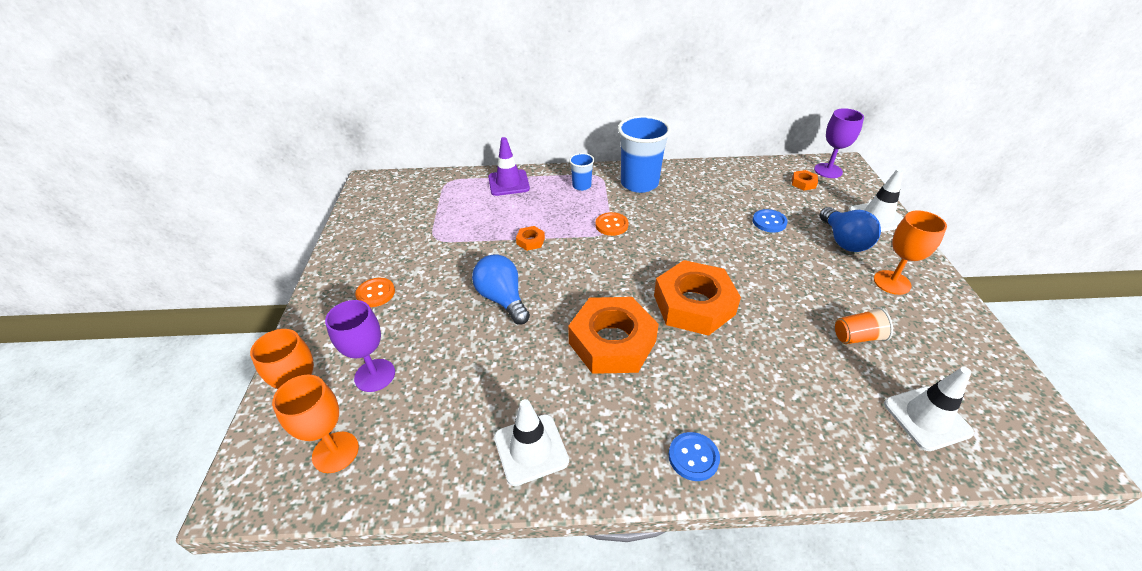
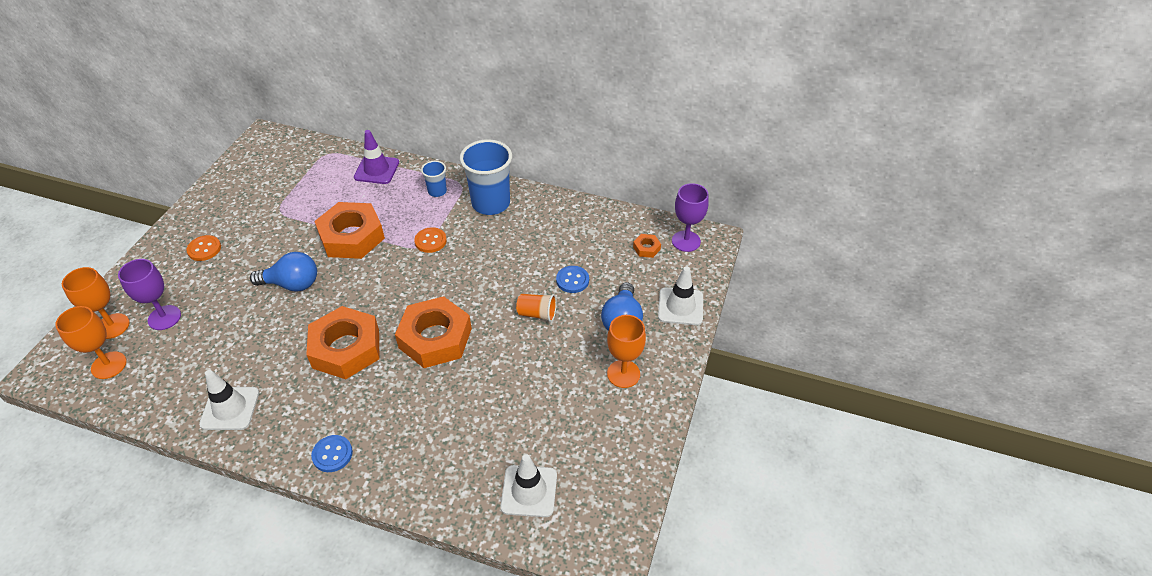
camera: 20 degrees right, 5 degrees up
blue light bulb [472,254,530,324] -> blue light bulb turned 105 degrees clockwise [250,252,317,292]
orange nut [516,226,545,251] -> orange nut [314,202,385,259], size x2.46
orange cup [835,307,893,344] -> orange cup moved to [516,294,557,322]

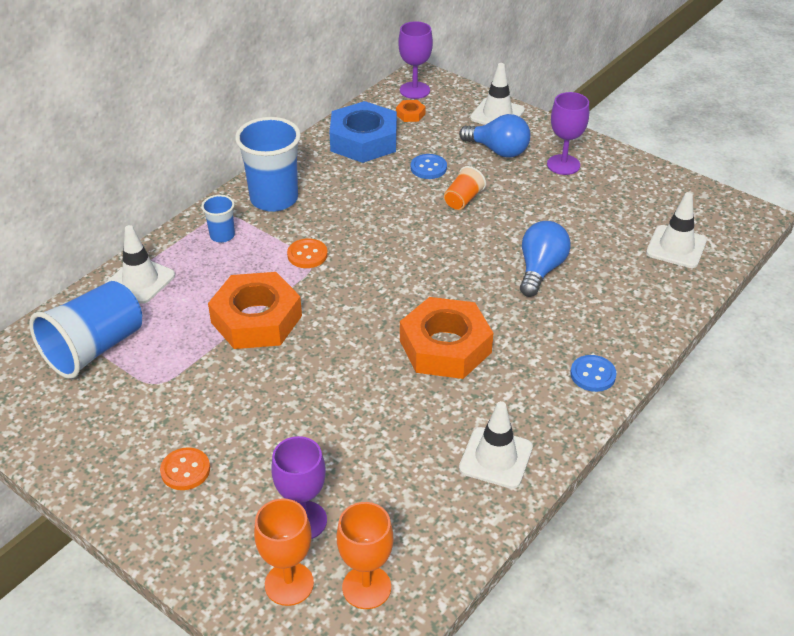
camera: 70 degrees left, 5 degrees down
blue light bulb [250,252,317,292] -> blue light bulb moved to [520,221,571,297]
purple traffic cone [354,130,399,184] -> white traffic cone [106,225,175,304]
orange nut [395,296,472,368] -> none
orange goblet [607,315,646,388] -> purple goblet [547,92,589,175]
none -> blue cup [29,281,142,379]
none -> blue nut [329,101,397,163]

